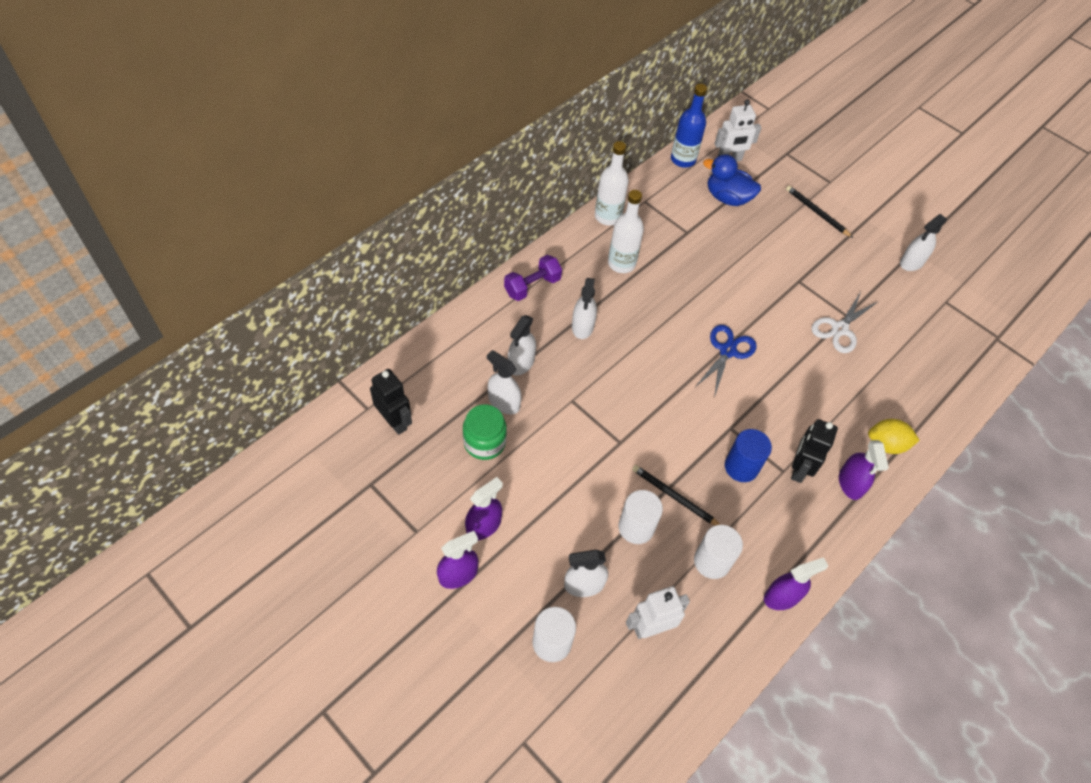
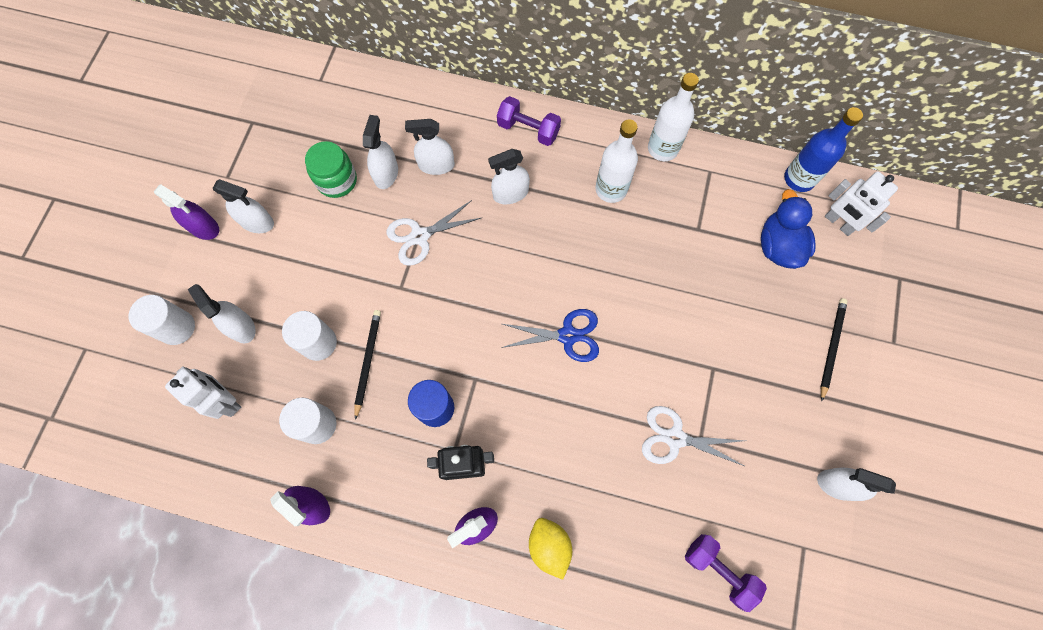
camera: 65 degrees right, 15 degrees up
black robot [370,369,412,435] -> none
purple spray bottle [465,477,503,540] -> white spray bottle [213,179,274,233]
none -> white scissors [386,200,481,266]
none -> purple dumbbell [685,534,767,612]

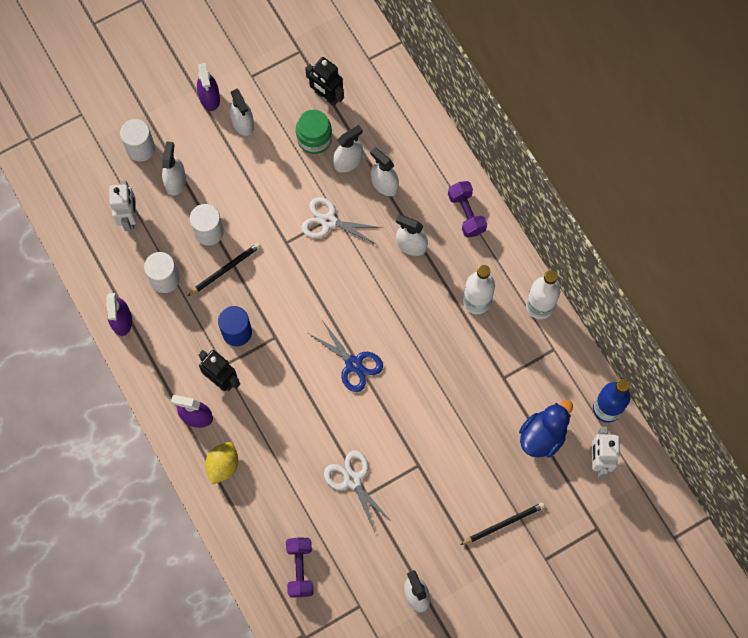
camera: 45 degrees right, 0 degrees up
none -> black robot [305,57,344,106]

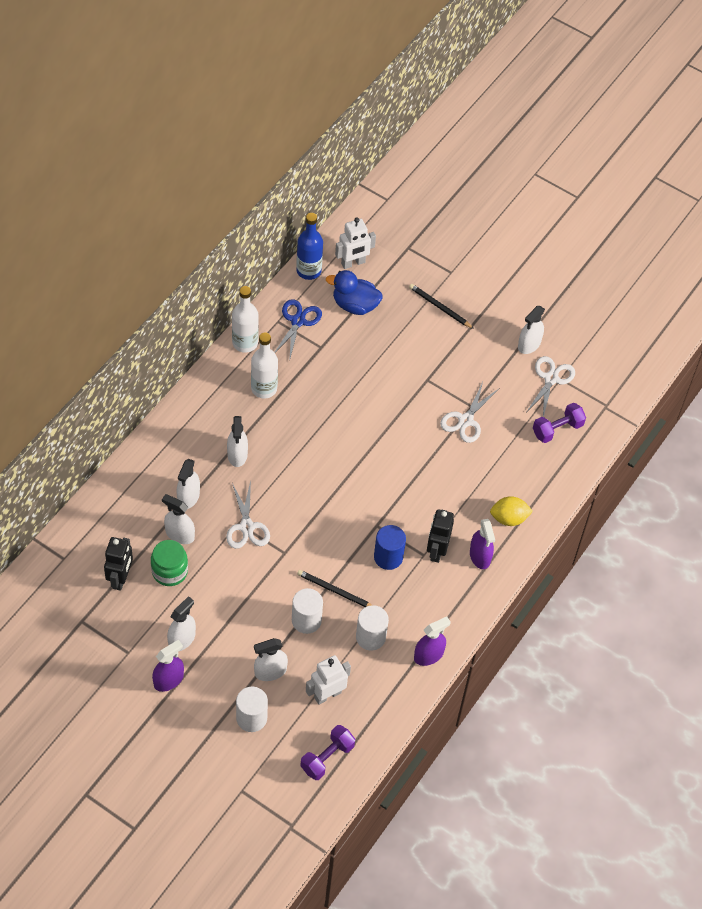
camera: 120 degrees left, 15 degrees down
blue scissors [309,320,383,392] -> blue scissors moved to [274,299,322,362]
purple dumbbell [448,181,487,237] -> purple dumbbell moved to [300,725,355,780]
none -> white scissors [527,356,575,417]

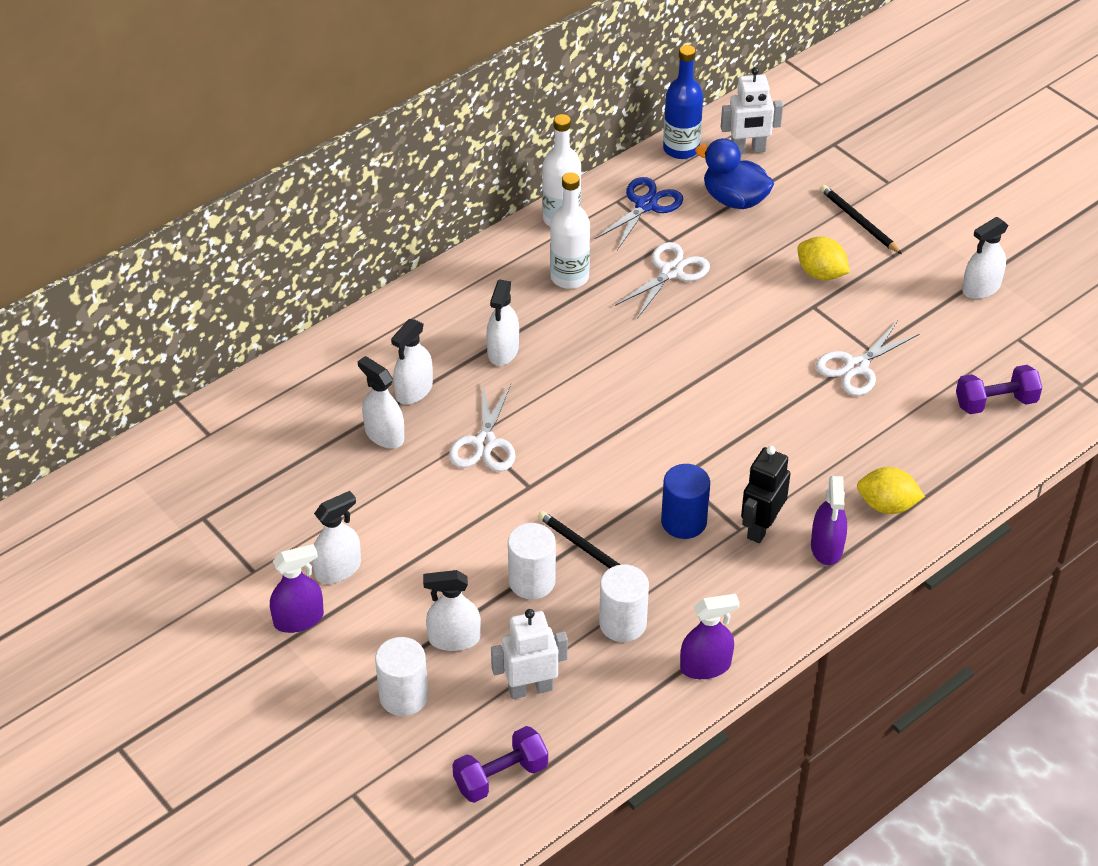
camera: 20 degrees right, 10 degrees down
black robot [104,537,133,591] -> none
green jar [151,540,188,586] -> none
white scissors [527,356,575,417] -> white scissors moved to [615,242,710,319]
none -> yellow lemon [797,237,850,280]

